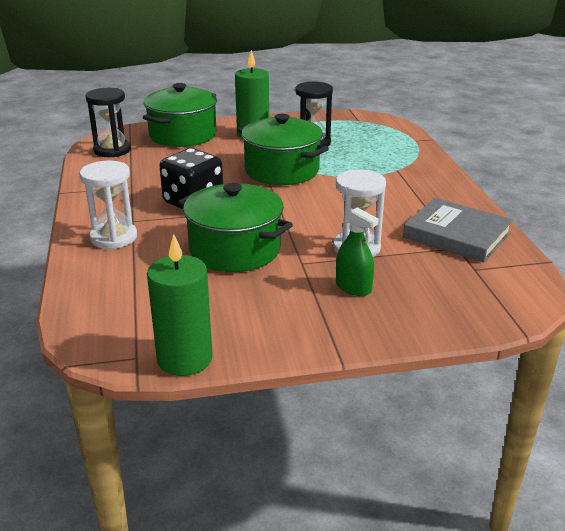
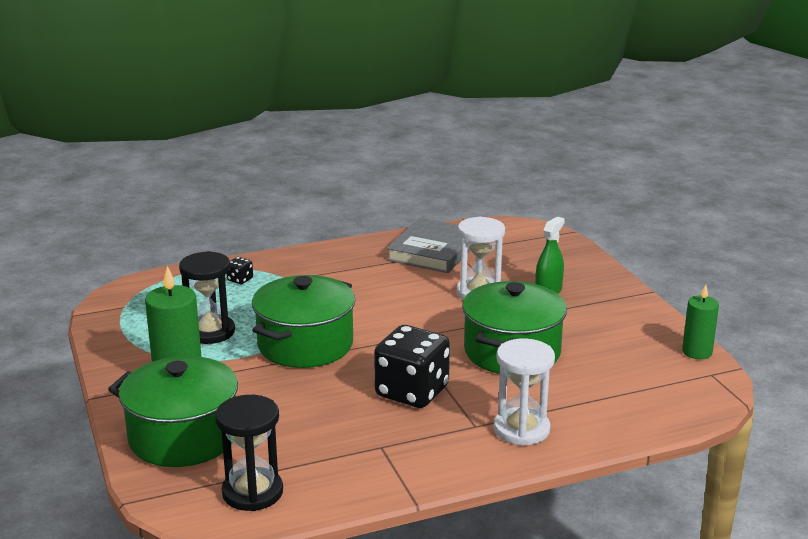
camera: 100 degrees left, 5 degrees down
green candle [147,234,213,376] -> green candle [682,285,719,359], size x0.63
none -> black dice [227,257,253,284]

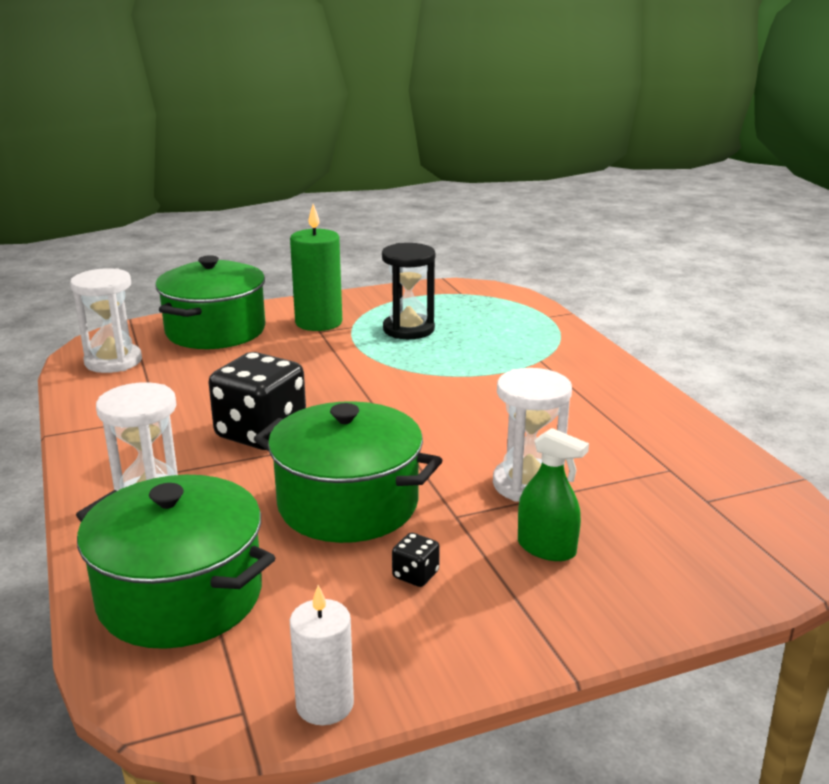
camera: 90 degrees right, 0 degrees up
black hourglass [215,395,283,511] -> white hourglass [70,268,142,373]
black dice [227,257,253,284] -> black dice moved to [392,533,440,587]
green pot [252,275,355,368] -> green pot moved to [76,475,275,649]
grey book [387,218,470,273] -> none
green candle [682,285,719,359] -> white candle [290,585,354,725]

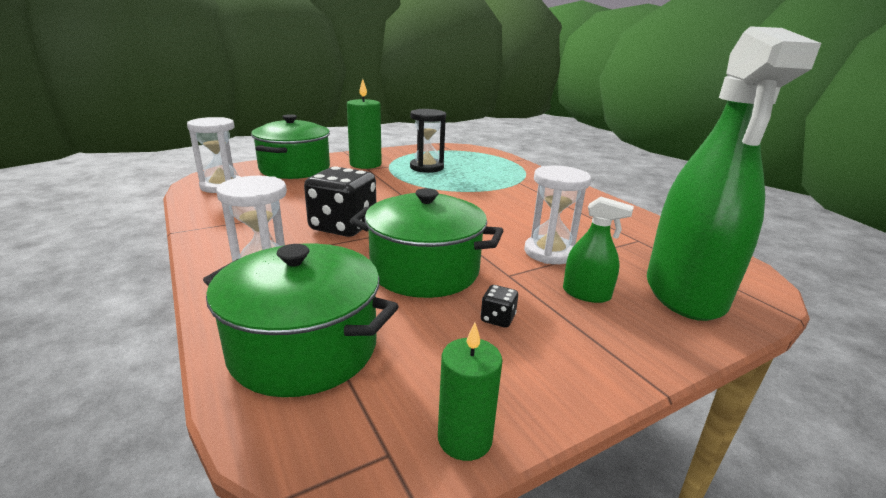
camera: 10 degrees left, 0 degrees up
white candle [290,585,354,725] -> green candle [438,323,503,461]
none -> green spray bottle [647,26,821,321]

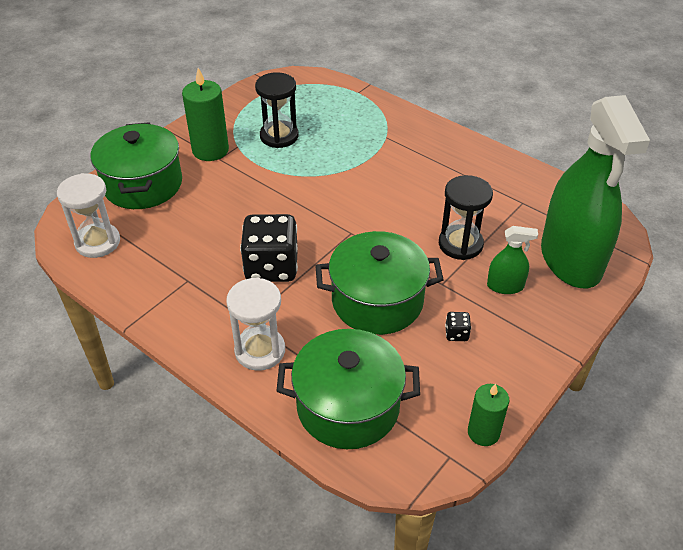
camera: 20 degrees left, 20 degrees up
white hourglass [524,166,591,264] -> black hourglass [439,175,493,260]

